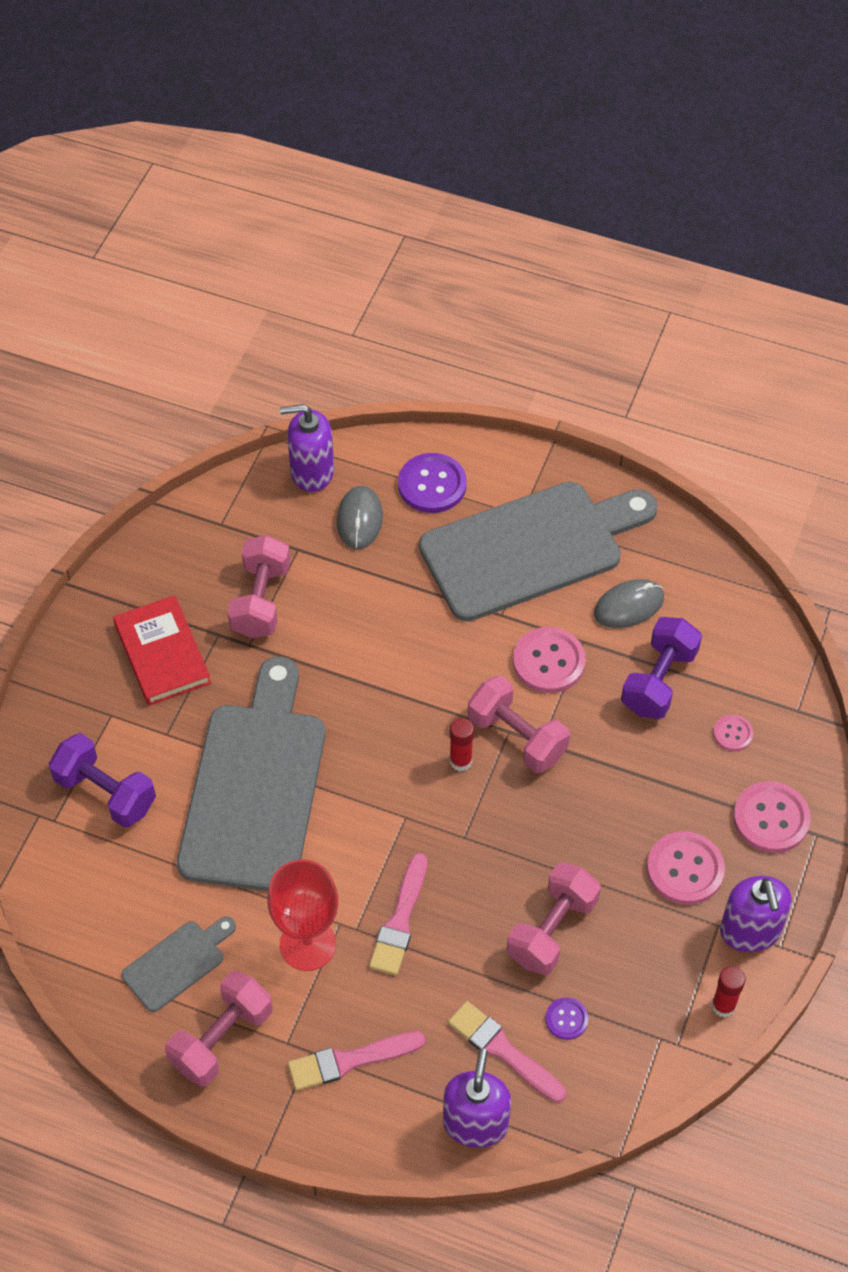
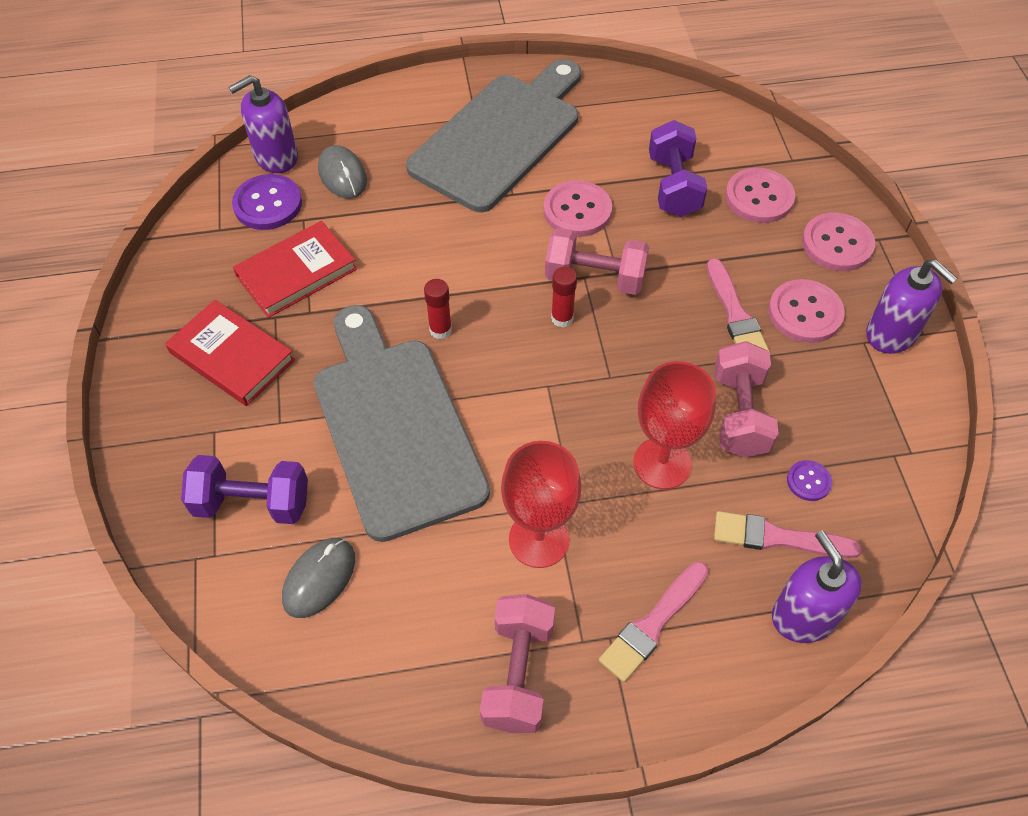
camera: 30 degrees left, 0 degrees up
grey cutting board [121,917,236,1012] -> none
pink dumbbell [228,535,290,638] -> red book [233,221,357,318]
pink brush [369,853,427,975] -> pink brush moved to [707,258,769,351]
purple button [398,453,467,513] -> purple button moved to [232,174,302,230]
grey mouse [594,579,664,628] -> grey mouse moved to [282,538,355,618]
red glue stick [712,966,746,1017] -> red glue stick moved to [424,279,452,339]
pink button [713,715,753,751] -> pink button [725,168,795,223], size x1.87
none -> red goblet [633,361,716,489]

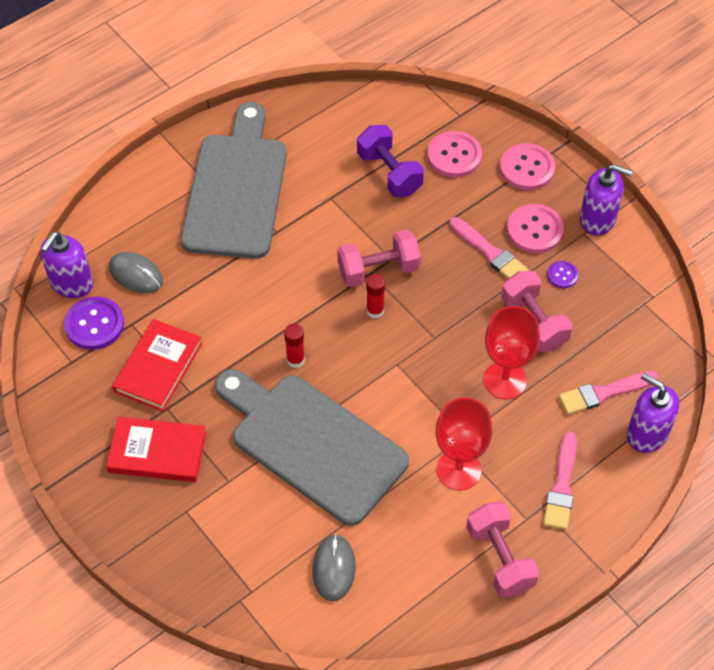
camera: 30 degrees left, 0 degrees up
purple dumbbell [181,455,308,524] -> none
pink button [543,180,612,237] -> none
purple button [787,460,832,501] -> purple button moved to [547,261,578,288]

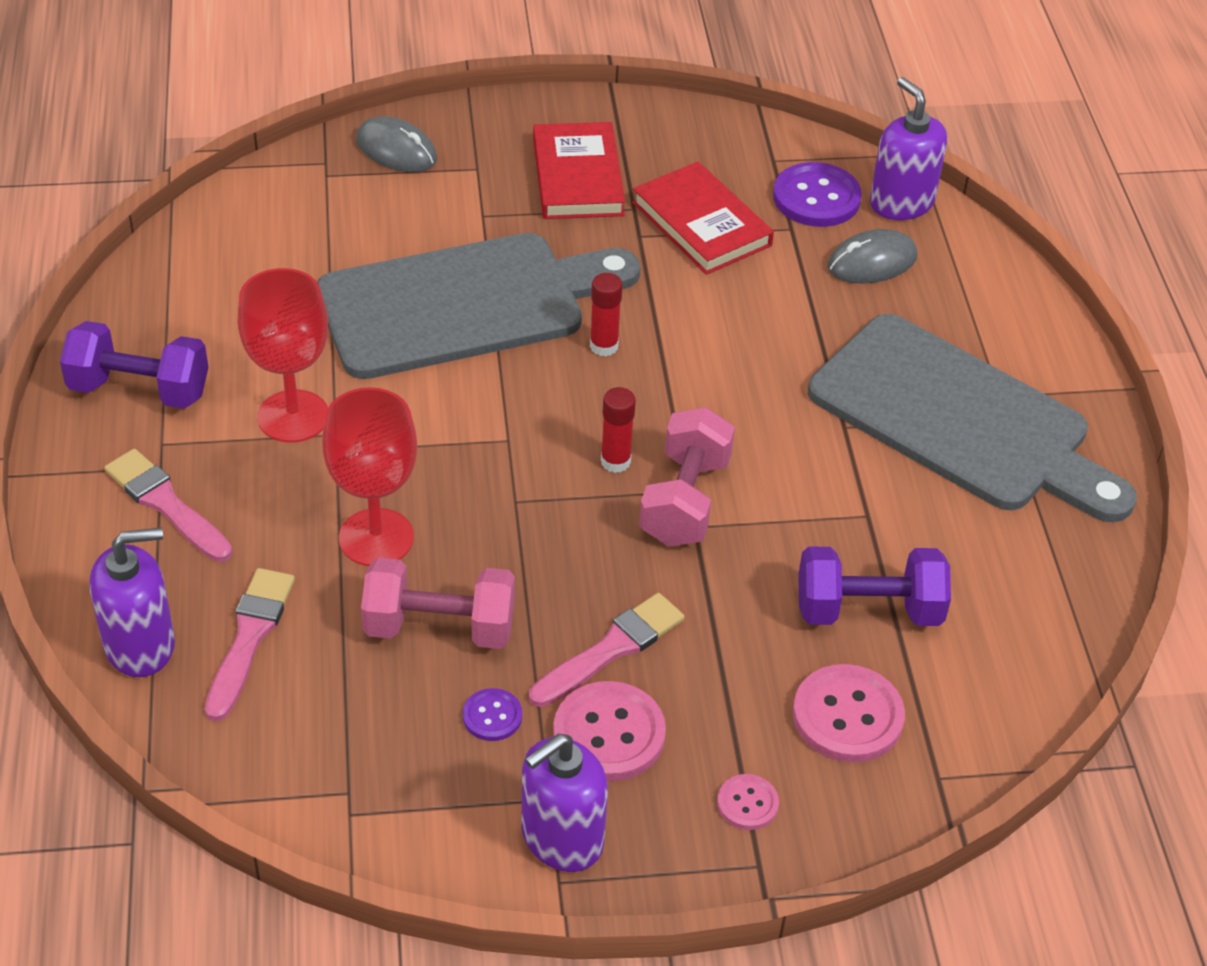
camera: 120 degrees right, 10 degrees down
red book [106,417,206,482] -> red book turned 45 degrees counterclockwise [533,122,625,219]
grey mouse [312,534,356,601] -> grey mouse moved to [356,116,437,172]
pink brush [449,217,529,279] -> pink brush turned 150 degrees clockwise [529,593,685,707]
pink dumbbell [466,502,539,597] -> purple dumbbell [60,321,209,409]
pink button [500,143,555,190] -> pink button [717,774,779,830], size x0.53

